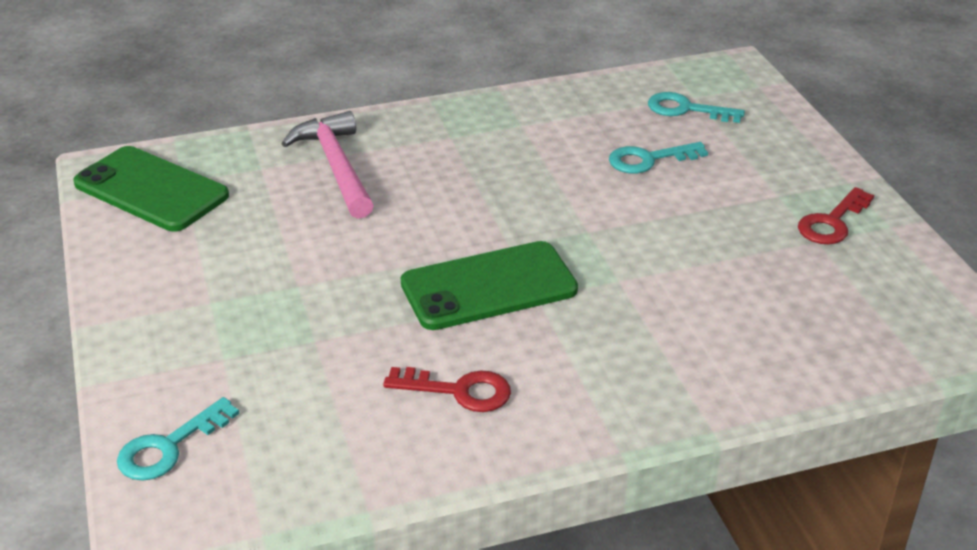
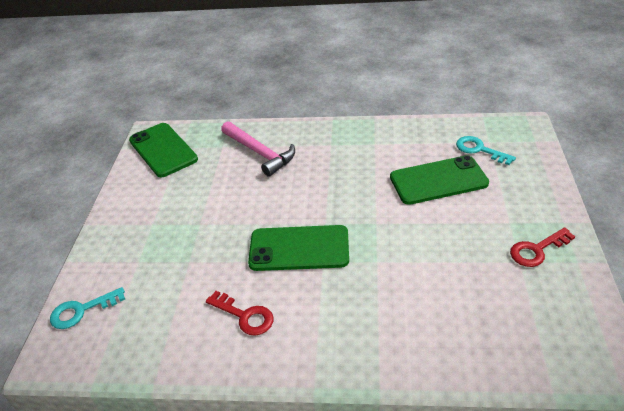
camera: 25 degrees right, 5 degrees up
pink hammer [281,111,374,219] -> pink hammer turned 135 degrees clockwise [221,121,295,177]
turquoise key [609,142,708,174] -> green phone [390,155,489,205]

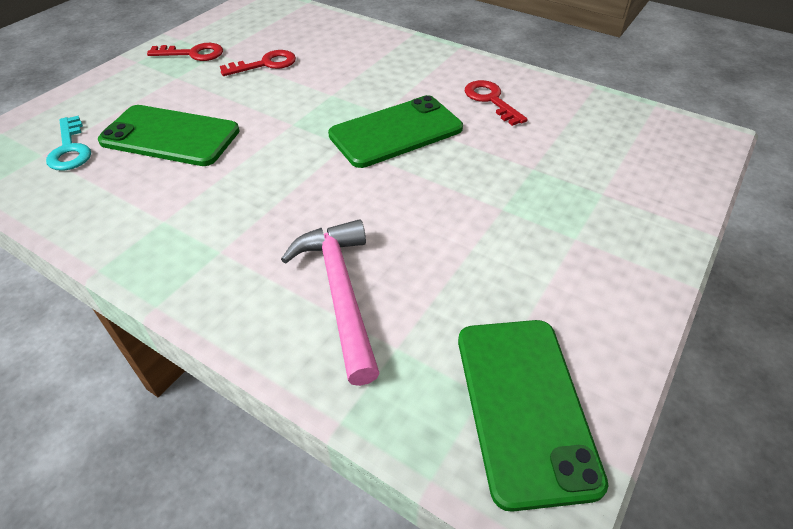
camera: 155 degrees left, 5 degrees up
turquoise key [50,287,125,329] -> none
green phone [248,225,349,271] -> green phone turned 60 degrees counterclockwise [328,95,463,168]
none -> red key [220,50,296,76]

